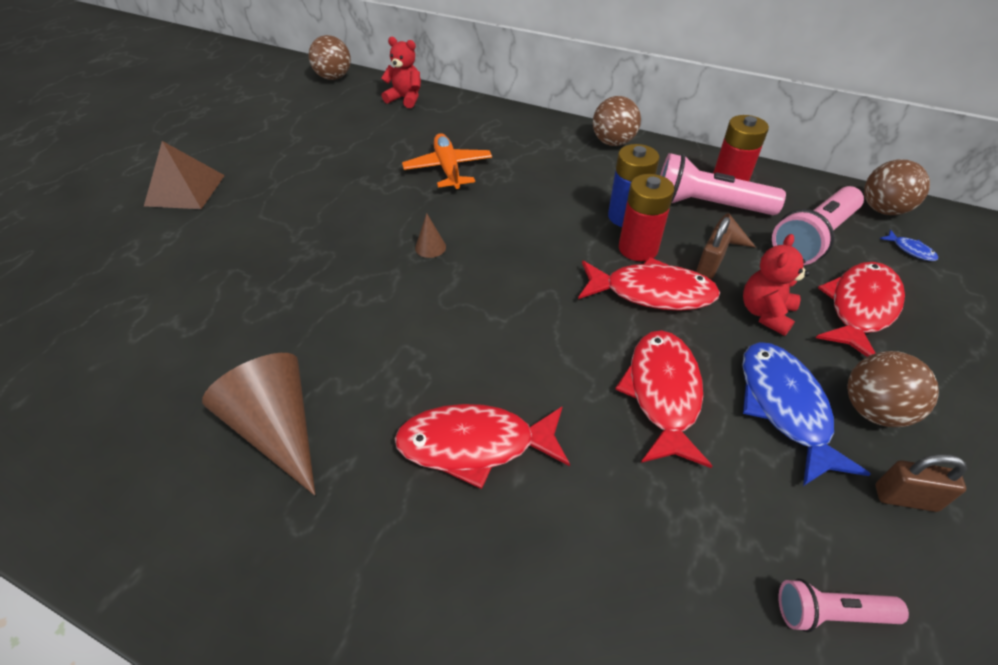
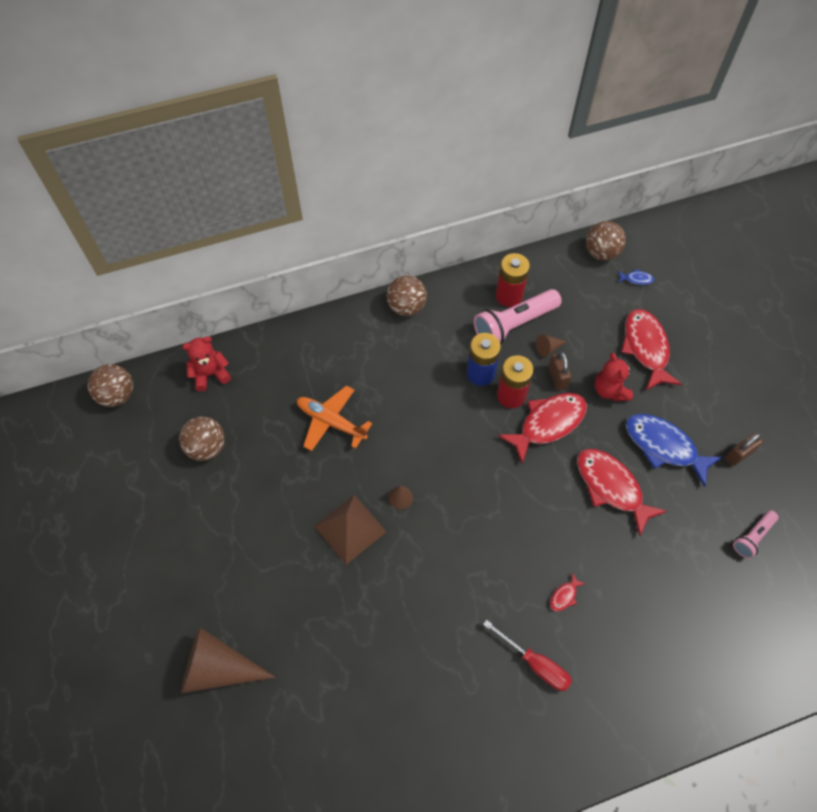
camera: 45 degrees left, 15 degrees up
brown pyramid [144,141,225,209] -> brown pyramid moved to [314,495,387,565]
brown cone [202,353,315,496] -> brown cone moved to [181,627,276,693]
red fish [395,404,570,489] -> red fish [550,572,585,611], size x0.41
pink flashlight [772,186,864,265] -> none
brown ball [847,351,939,427] -> brown ball moved to [179,417,225,461]
none -> red screwdriver [483,620,572,691]

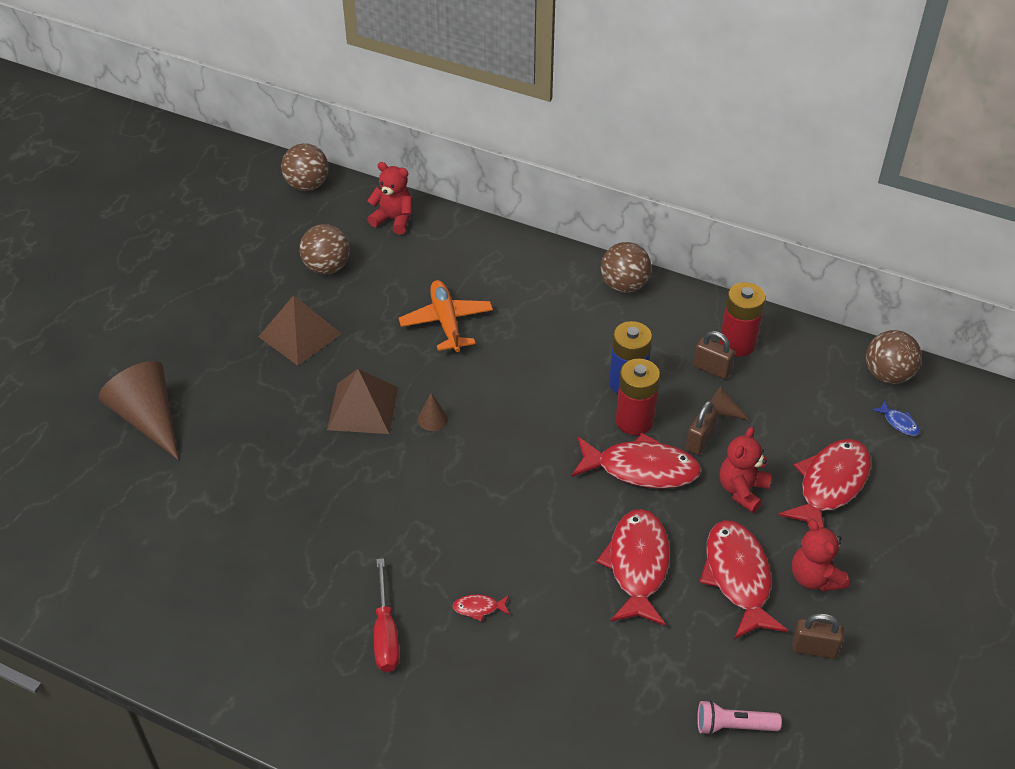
camera: 45 degrees right, 15 degrees down
pink flashlight [474,289,562,344] -> brown padlock [693,331,735,379]
blue fish [626,414,722,487] -> red fish [699,520,788,640]
none -> brown pyramid [258,295,342,366]
none -> red teddy bear [792,519,849,592]

